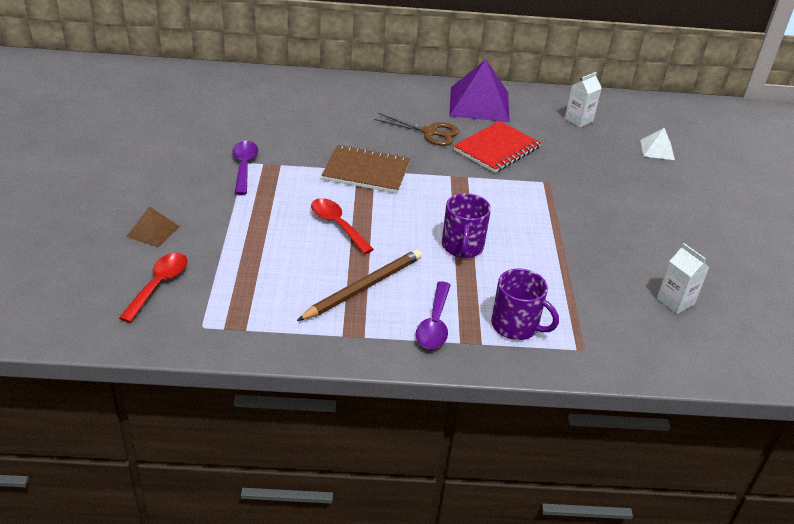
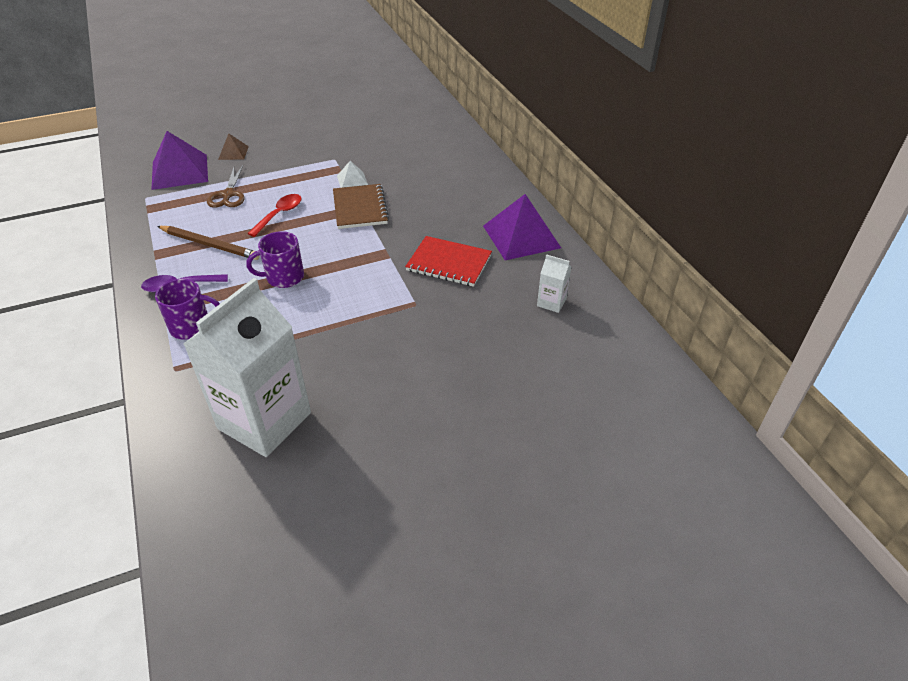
camera: 70 degrees right, 5 degrees up
red spoon [119,253,188,323] -> purple pyramid [151,131,208,190]
purple spoon [233,141,258,195] -> none
brown scissors [374,113,459,146] -> brown scissors moved to [207,166,245,208]
purple mug [491,268,559,340] -> purple mug turned 105 degrees counterclockwise [155,279,220,340]
white pyramid [640,128,675,160] -> white pyramid moved to [337,161,368,188]
white carton [657,243,709,314] -> white carton [183,278,311,457], size x2.42

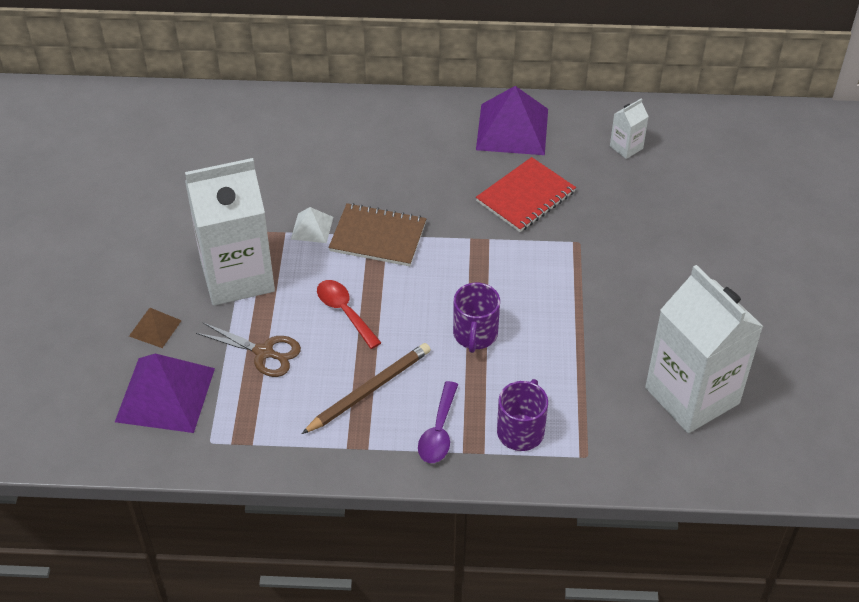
camera: 65 degrees left, 5 degrees up
none -> white carton [185,158,275,306]

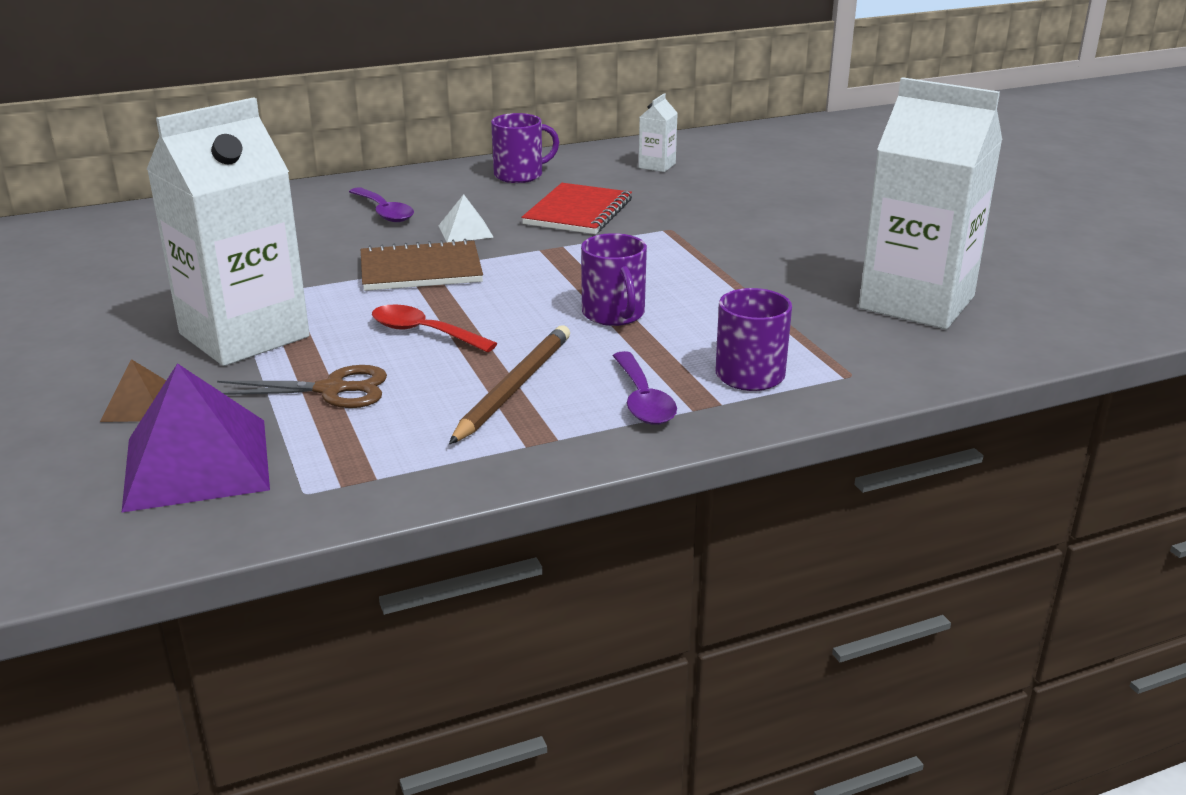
camera: 25 degrees left, 20 degrees down
white pyramid [291,207,333,243] -> white pyramid moved to [438,194,494,242]
purple pyramid [476,86,548,155] -> purple mug [491,113,559,183]
none -> purple spoon [349,187,414,222]

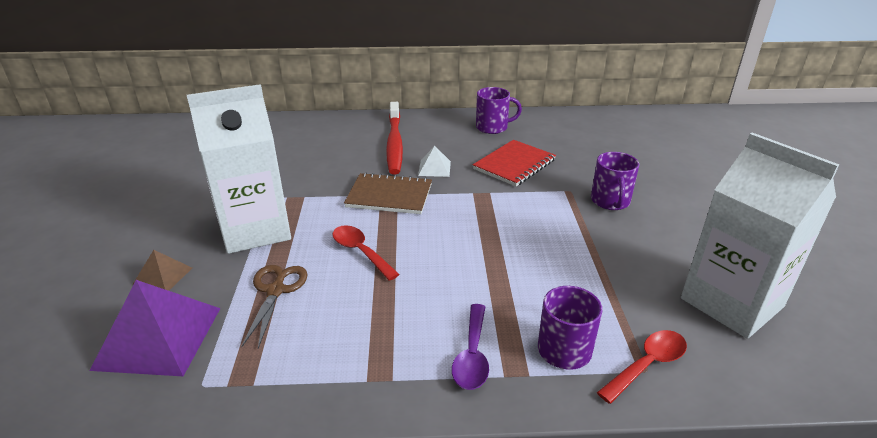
camera: 20 degrees right, 5 degrees up
brown scissors [217,365,387,408] -> brown scissors turned 105 degrees counterclockwise [241,265,308,349]
purple spoon [349,187,414,222] -> red toothbrush [386,102,403,175]
brown pencil [449,325,570,444] -> none
purple mug [581,233,647,326] -> purple mug moved to [591,152,640,210]
white carton [639,93,677,172] -> none
none -> red spoon [597,330,687,404]

